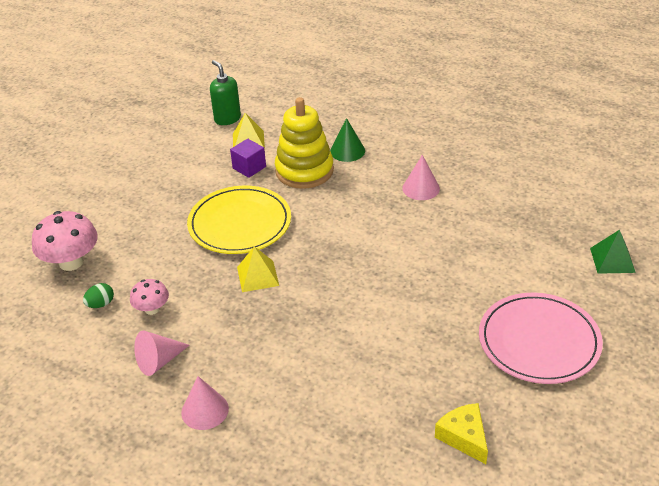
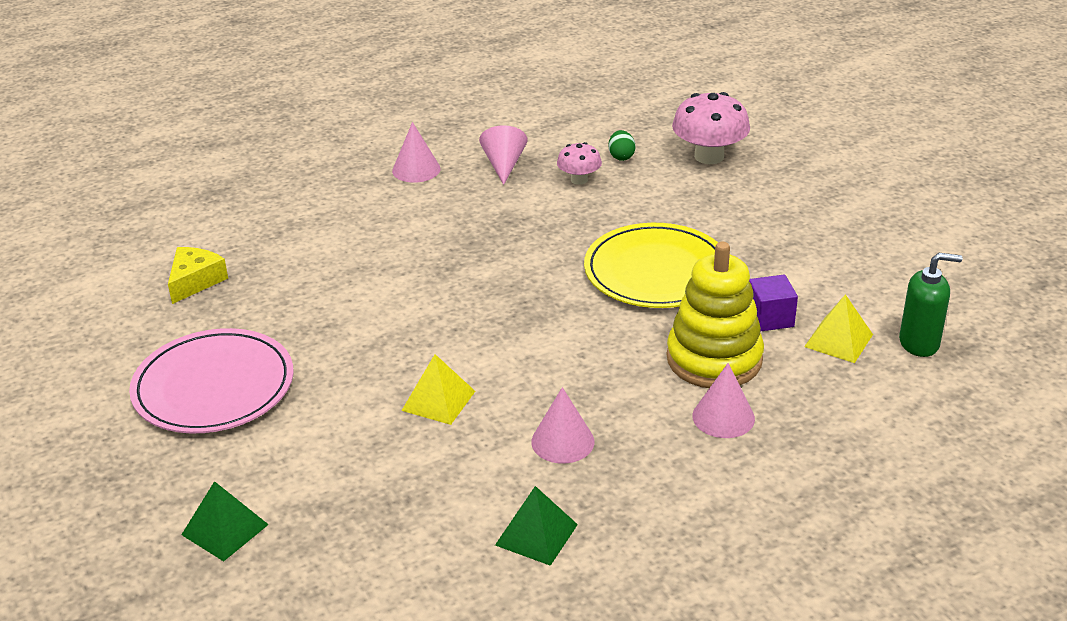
camera: 125 degrees right, 5 degrees down
yellow pyramid [237,246,279,292] -> yellow pyramid moved to [401,354,475,425]
green cone [330,118,365,162] -> pink cone [692,363,755,438]
yellow cheese [435,403,488,464] -> yellow cheese turned 75 degrees counterclockwise [168,247,228,304]
none -> green pyramid [495,486,578,566]

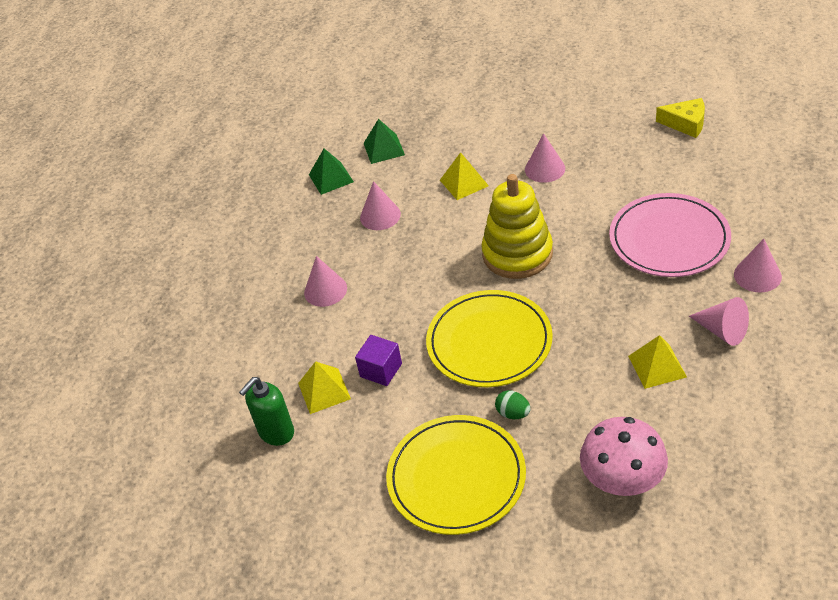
camera: 135 degrees right, 10 degrees up
pink plate [129,328,294,433] -> pink plate moved to [609,193,731,277]
yellow cheese [168,247,228,304] -> yellow cheese turned 45 degrees counterclockwise [656,98,705,138]
green pyramid [181,481,269,561] -> green pyramid moved to [364,119,405,164]
pink mushroom [557,142,602,185] -> yellow pyramid [628,335,687,389]
green egg [608,130,636,161] -> green egg moved to [495,390,530,419]
yellow stacking toy [667,242,764,388] -> yellow stacking toy moved to [481,174,553,279]
none -> yellow plate [386,415,526,535]
none -> pink cone [525,133,565,183]

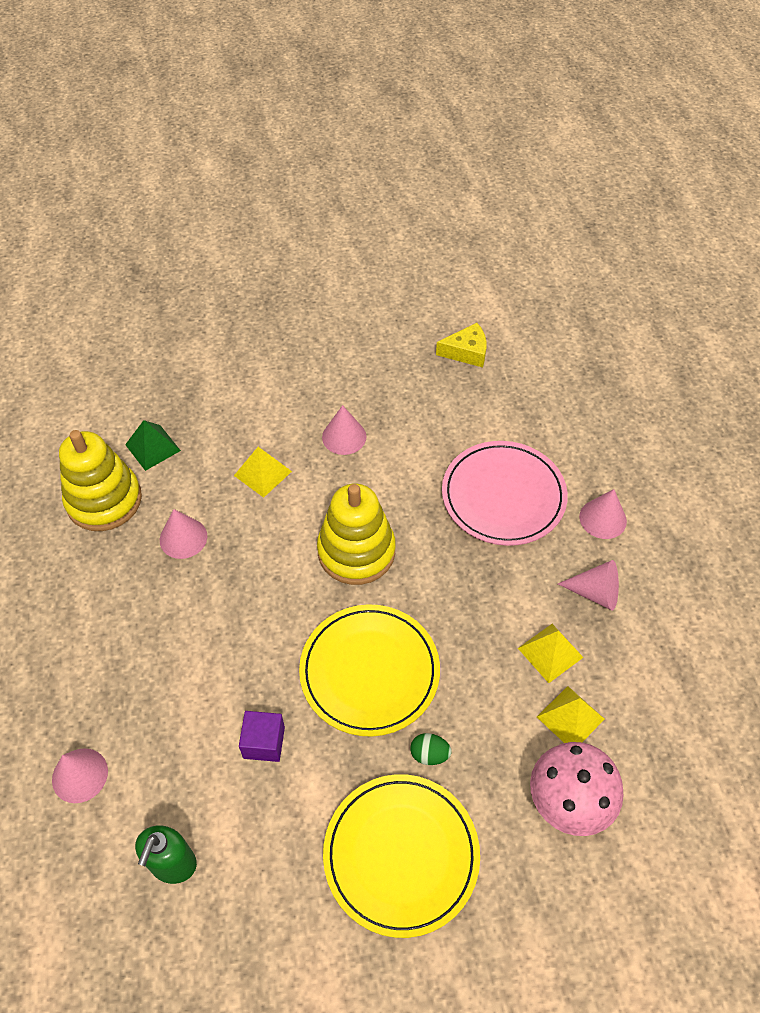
camera: 30 degrees left, 10 degrees up
yellow pyramid [298,361,351,414] -> yellow pyramid moved to [537,686,605,743]
pink cone [304,256,347,307] -> pink cone moved to [52,748,108,803]
green pyramid [309,149,354,195] -> yellow stacking toy [59,430,142,531]

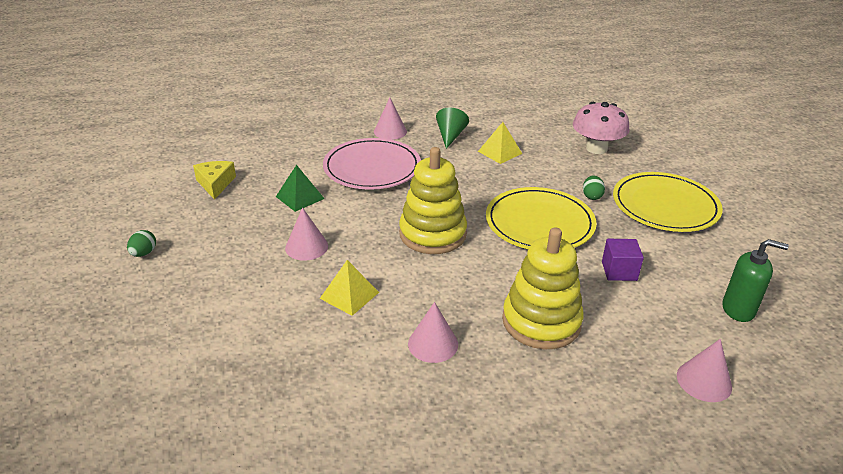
camera: 95 degrees left, 20 degrees down
yellow stacking toy [59,430,142,531] -> yellow stacking toy moved to [502,228,584,349]
green pyramid [125,420,181,471] -> green pyramid moved to [276,165,325,212]
yellow pyramid [537,686,605,743] -> none
pink cone [558,560,619,611] -> green cone [436,108,469,149]
none -> green egg [127,230,156,257]

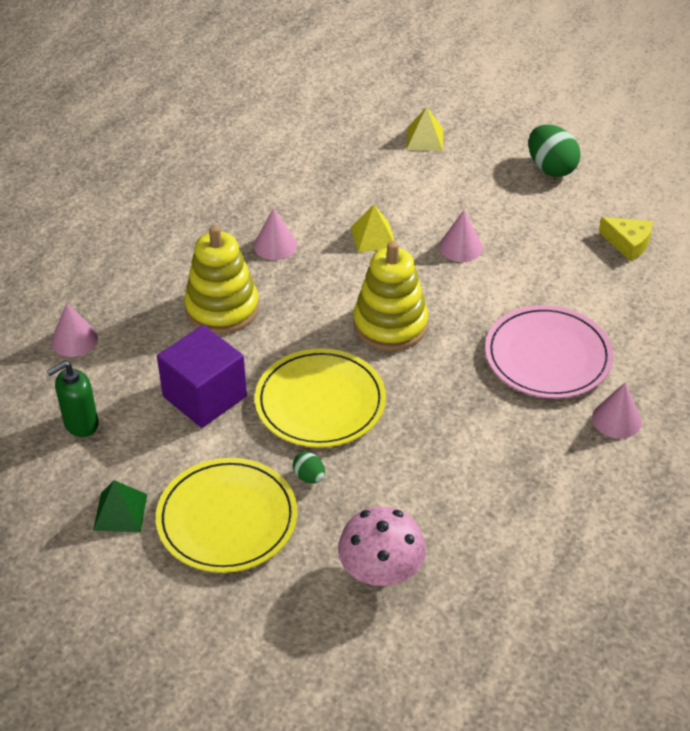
camera: 135 degrees right, 10 degrees up
green egg [127,230,156,257] -> green egg [528,125,581,177], size x1.97
green pyramid [276,165,325,212] -> green pyramid moved to [93,480,147,532]
green cone [436,108,469,149] -> none
yellow pyramid [478,122,522,164] -> yellow pyramid moved to [406,107,443,151]
purple cube [602,239,644,281] -> purple cube [157,325,247,428], size x1.85

